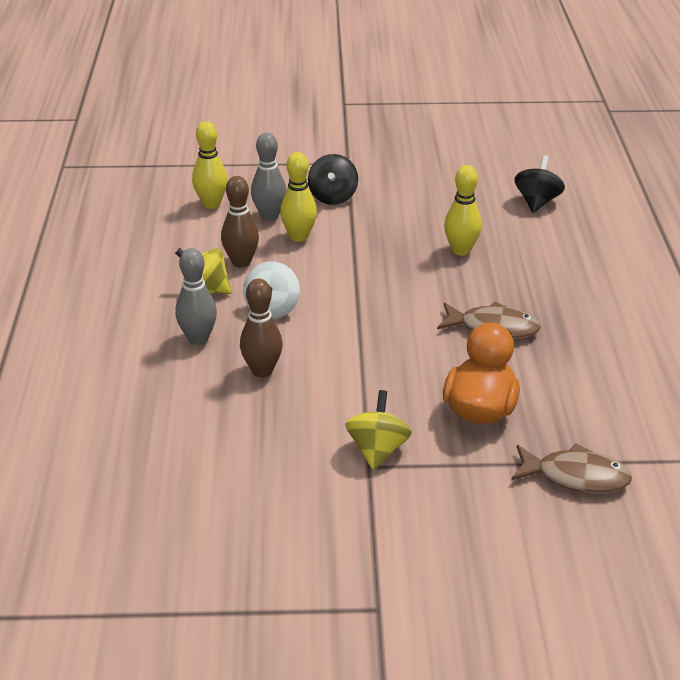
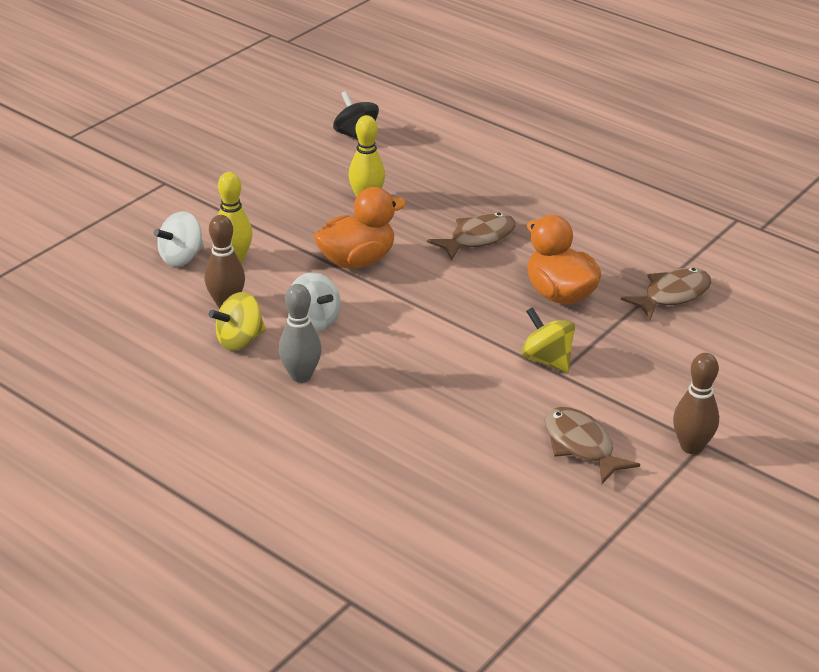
camera: 50 degrees left, 0 degrees up
yellow bowling pin [192,121,228,209] -> none
brown bowling pin [240,279,283,377] -> brown bowling pin moved to [673,353,719,454]
grey bowling pin [251,132,287,221] -> white spinning top [154,211,204,267]
black spinning top [308,154,358,205] -> none
none -> orange duck [314,187,406,269]
none -> brown fish [545,407,640,484]

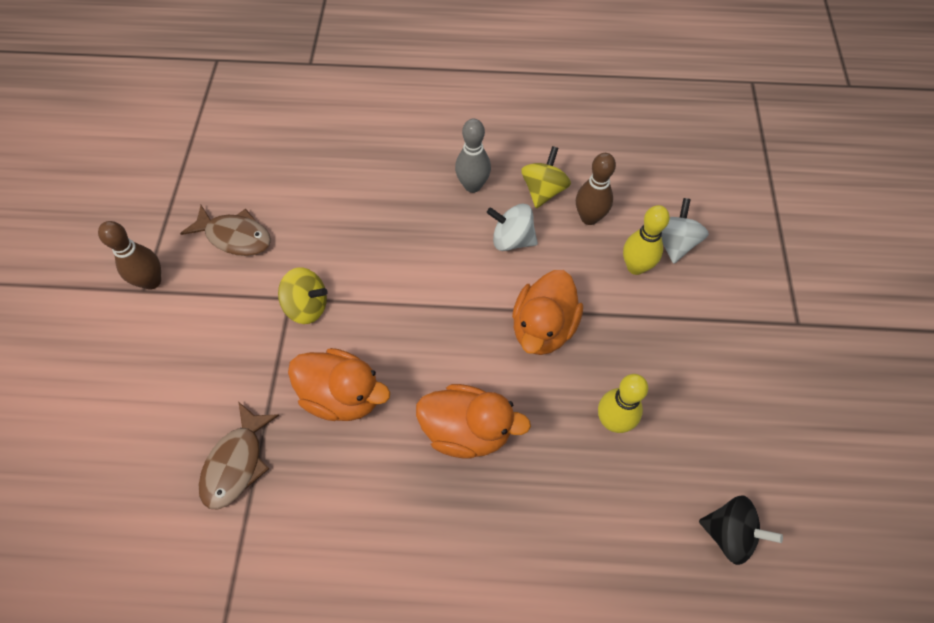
camera: 145 degrees right, 25 degrees up
brown fish [427,213,516,260] -> orange duck [416,384,531,458]

